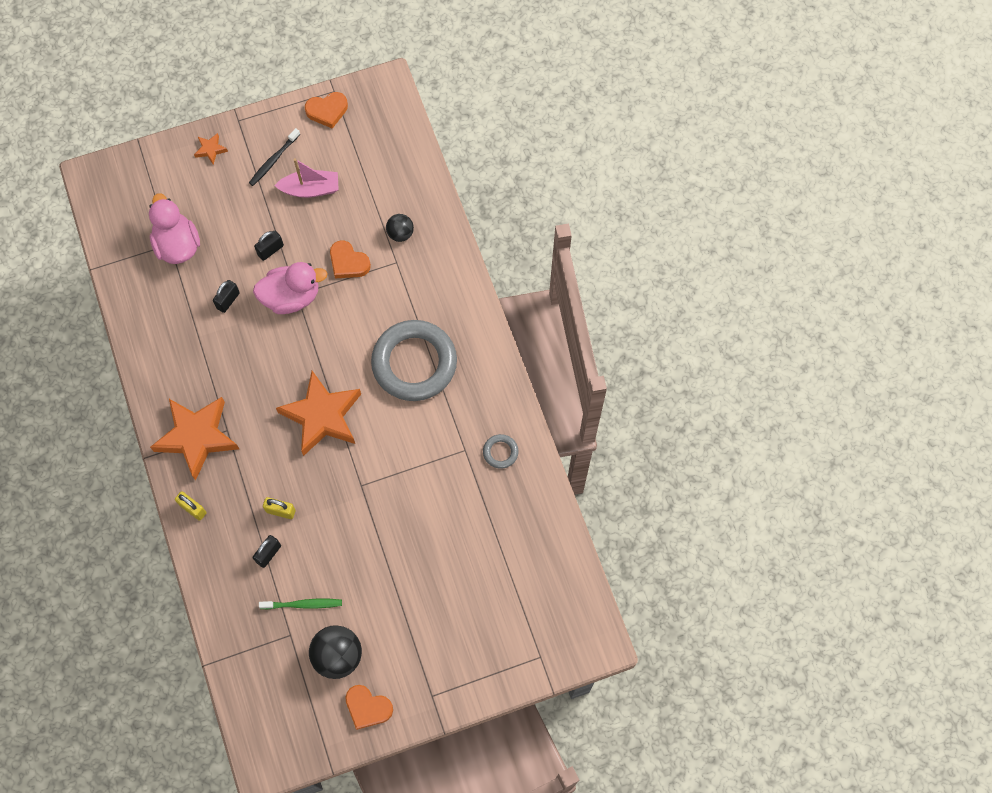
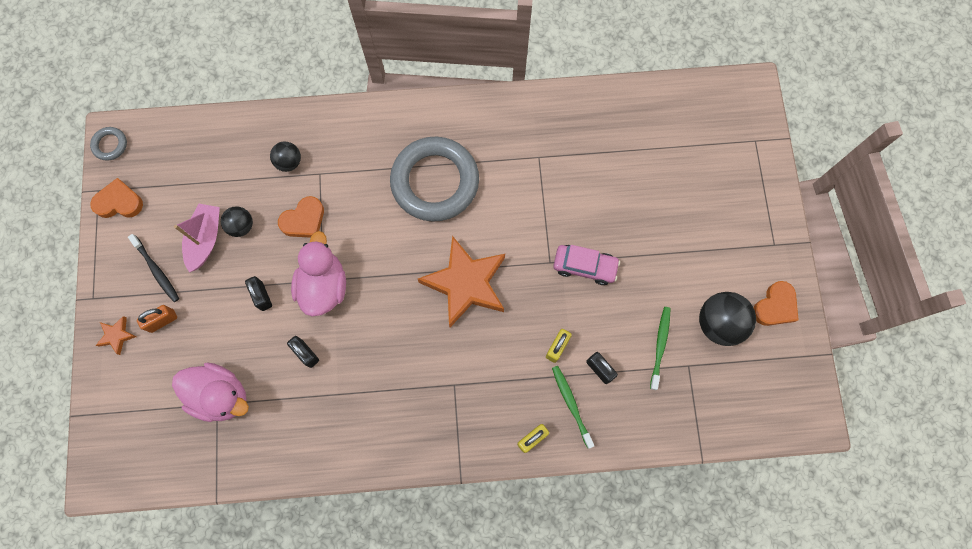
camera: 75 degrees left, 5 degrees up
pink duck [149,193,200,264] -> pink duck turned 150 degrees counterclockwise [172,362,249,422]
orange star [150,397,239,481] -> none
orange heart [305,92,348,129] -> orange heart turned 90 degrees counterclockwise [90,178,143,218]
grey ring [483,434,519,469] -> grey ring moved to [90,127,127,161]
none -> orange padlock [137,305,177,333]
none -> black ball [221,207,253,237]
none -> green toothbrush [552,366,594,449]
none -> pink car [553,245,620,285]

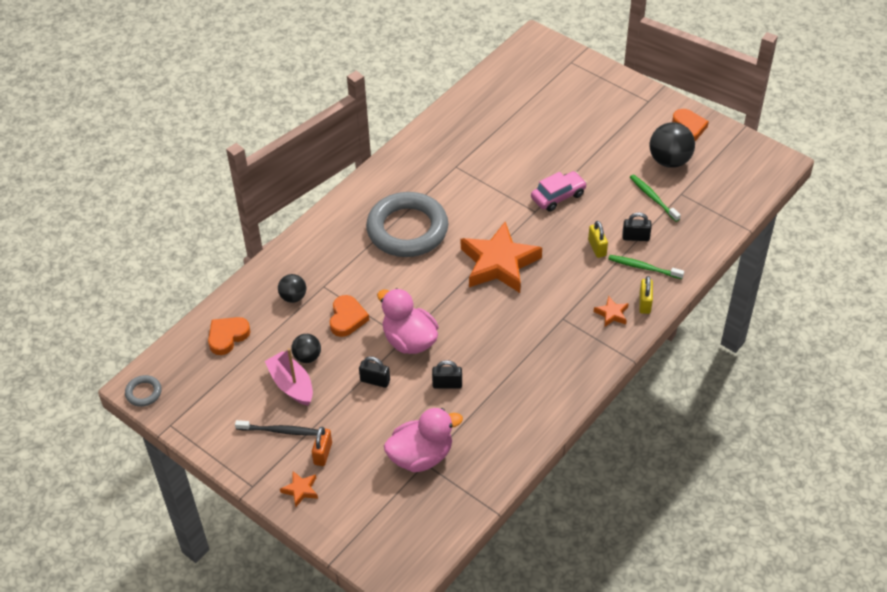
camera: 45 degrees left, 25 degrees down
orange heart [90,178,143,218] -> orange heart moved to [208,317,251,355]
none -> orange star [594,296,629,327]

